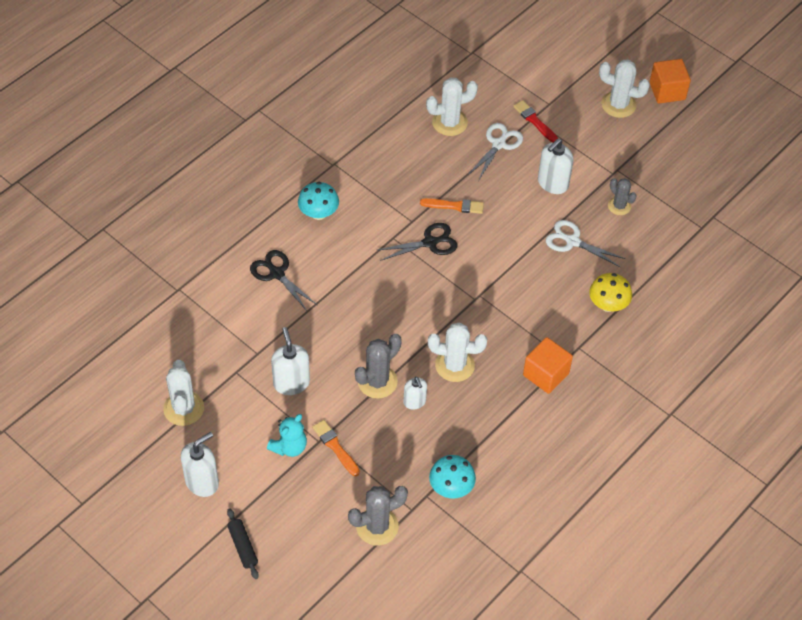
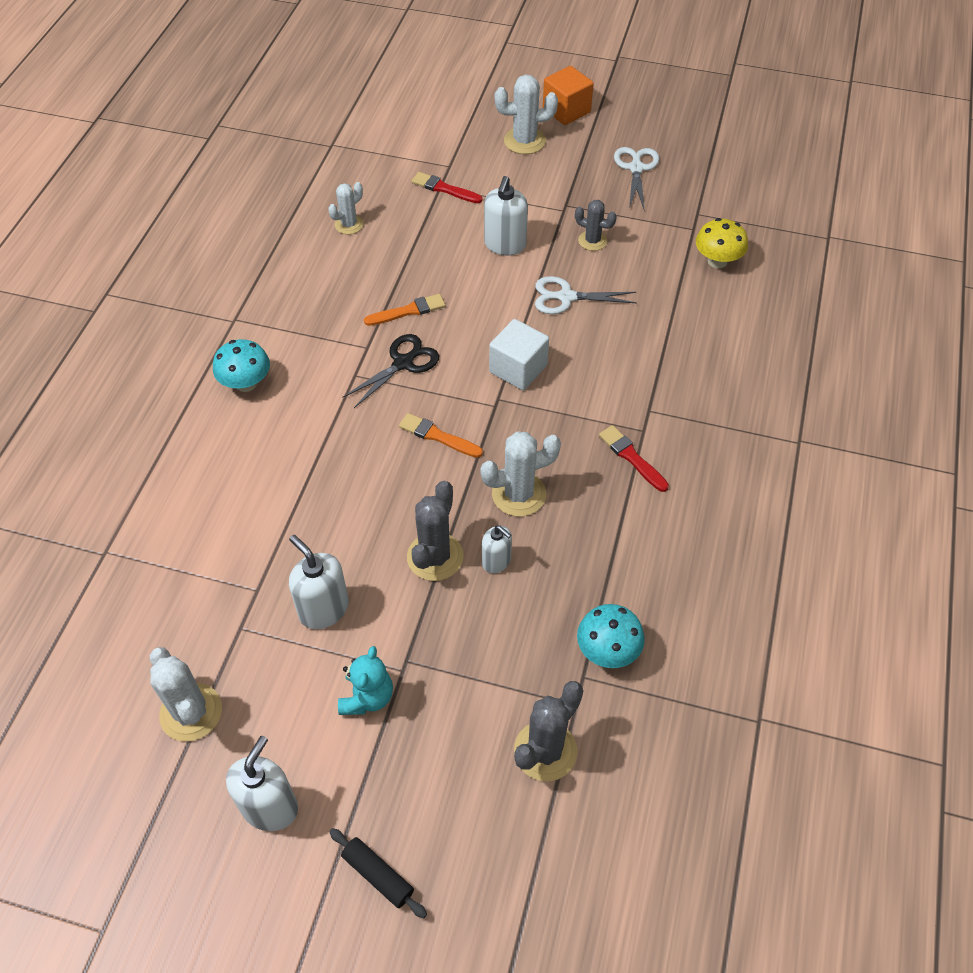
camera: 25 degrees left, 0 degrees up
black scissors [250,250,317,311] -> none
orange brush [312,420,360,476] -> orange brush moved to [399,413,483,458]
white cactus [426,77,478,136] -> white cactus [328,182,364,234], size x0.64
white scissors [468,123,523,181] -> white scissors moved to [614,147,659,209]
orange cube [523,337,573,394] -> red brush [599,425,669,492]
yellow mushroom [589,273,632,312] -> yellow mushroom moved to [696,218,748,268]
none -> white cube [489,319,549,390]

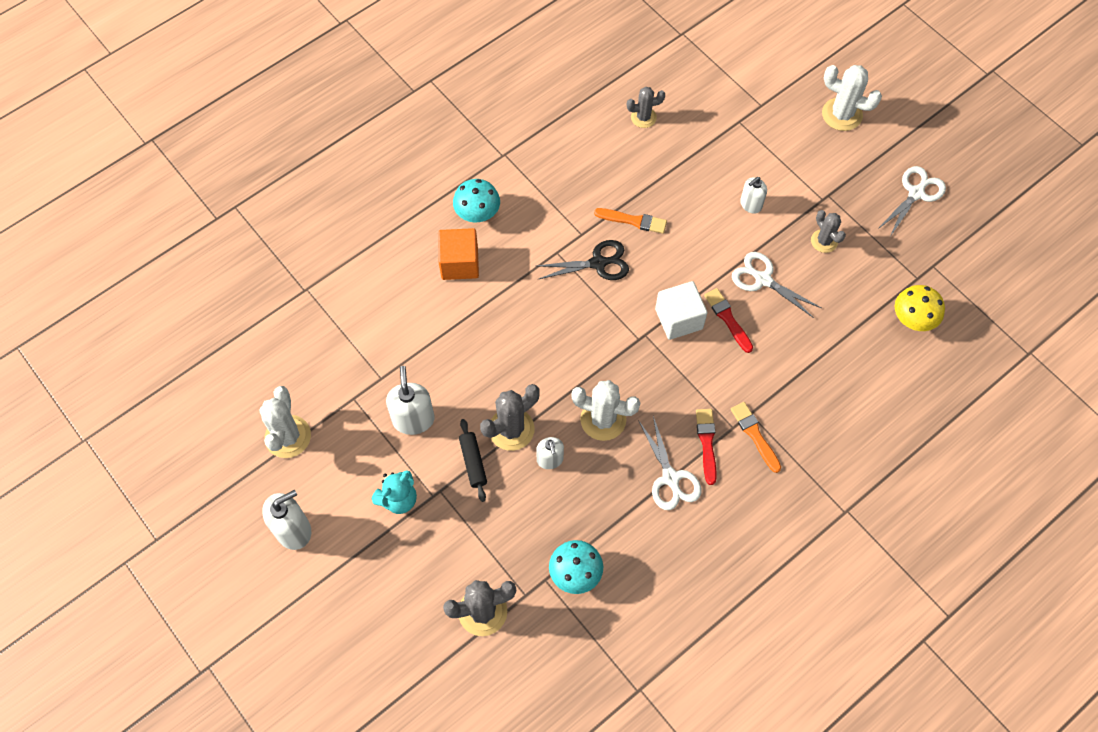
camera: 35 degrees right, 10 degrees up
white cactus [328,182,364,234] -> grey cactus [627,87,665,128]
black rolling pin [329,828,427,918] -> black rolling pin moved to [459,419,487,502]
orange brush [399,413,483,458] -> orange brush moved to [731,402,781,473]
red brush [411,172,482,203] -> red brush moved to [704,288,753,353]
white soap dispenser [484,176,528,255] -> white soap dispenser [740,177,767,214], size x0.63
orange cube [543,66,594,125] -> orange cube moved to [438,228,479,280]
none -> white scissors [638,416,701,510]

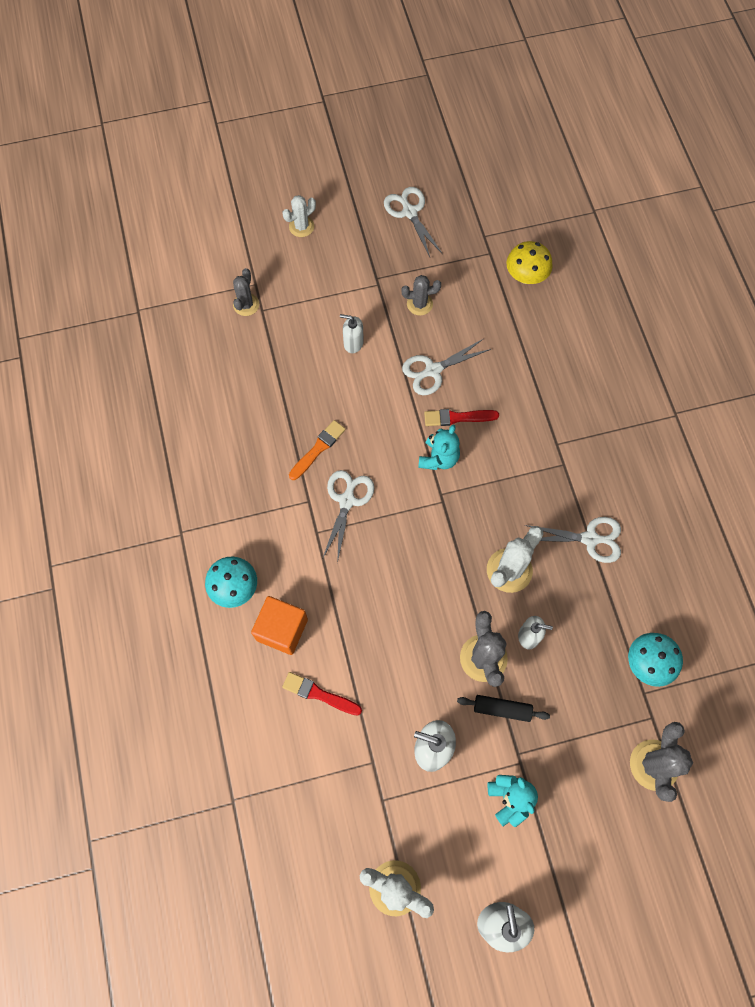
camera: 65 degrees left, 5 degrees up
black scissors [537,240,629,280] -> white scissors [323,470,374,563]
grey cactus [627,87,665,128] -> grey cactus moved to [233,268,259,316]
white cube [655,281,707,340] -> turquoise teddy bear [418,424,460,470]
red brush [696,409,717,485] -> red brush moved to [282,672,362,716]
orange brush [731,402,781,473] -> none
white soap dispenser [740,177,767,214] -> white soap dispenser turned 120 degrees clockwise [340,314,364,353]
white cactus [822,65,882,131] -> white cactus [283,195,316,237], size x0.64

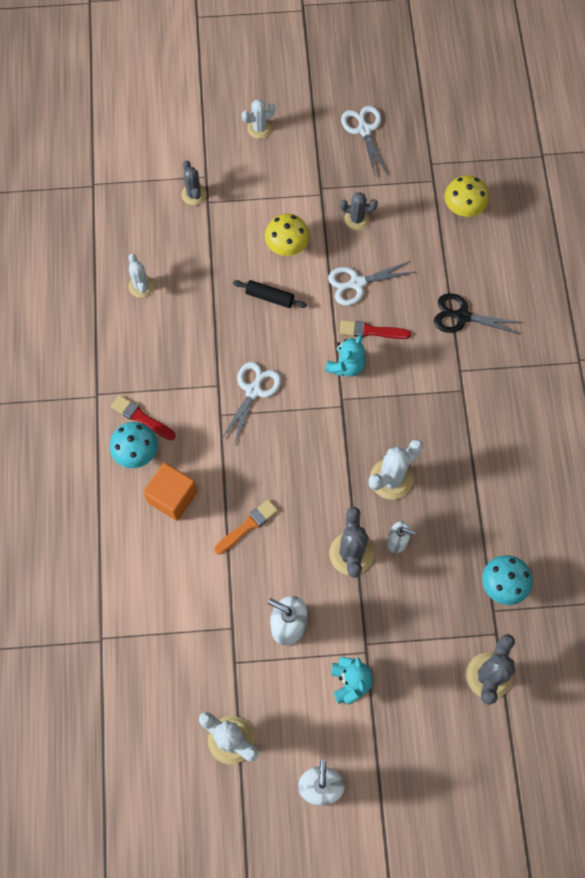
camera: 10 degrees right, 0 degrees up
grey cactus [233,268,259,316] -> grey cactus turned 45 degrees counterclockwise [182,160,207,205]
red brush [282,672,362,716] -> red brush moved to [111,395,176,440]
orange brush [289,420,346,480] -> orange brush moved to [214,499,278,555]
white soap dispenser [340,314,364,353] -> yellow mushroom [265,214,310,256]
black rolling pin [457,695,550,722] -> black rolling pin moved to [233,280,307,308]
white scissors [525,517,621,563] -> none
none -> white cactus [128,254,154,298]
none -> black scissors [434,293,523,334]

